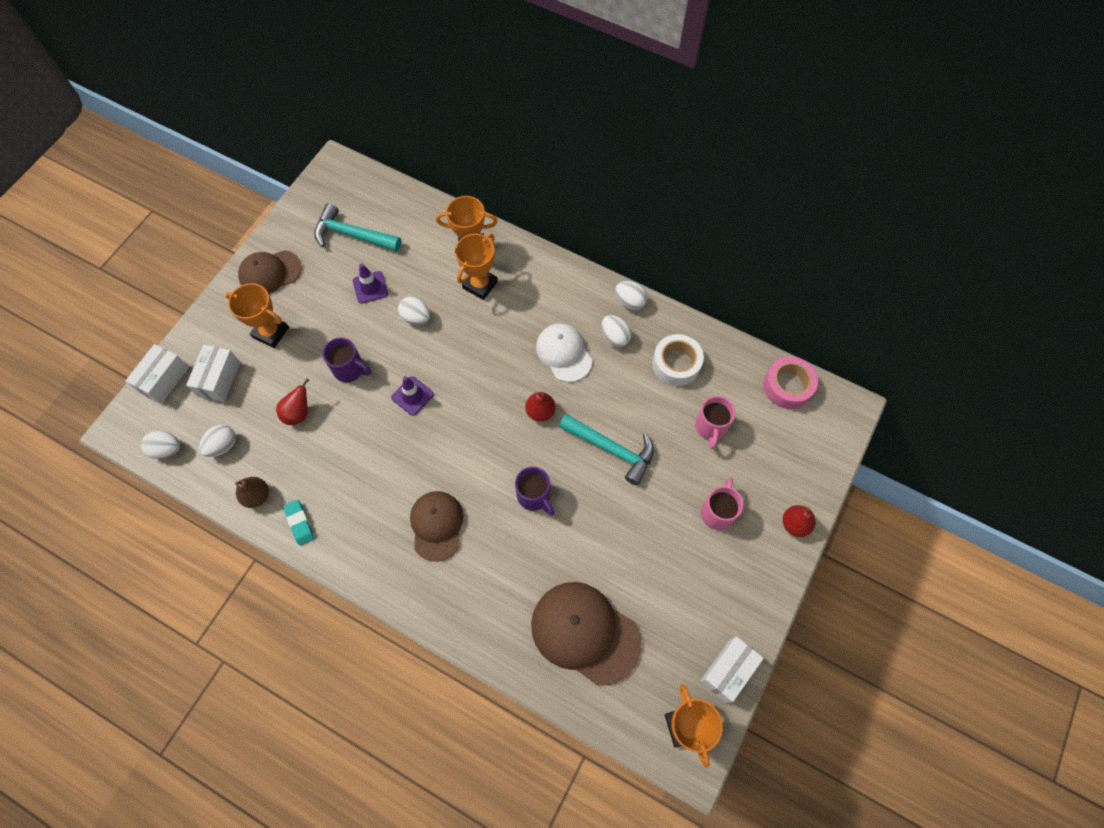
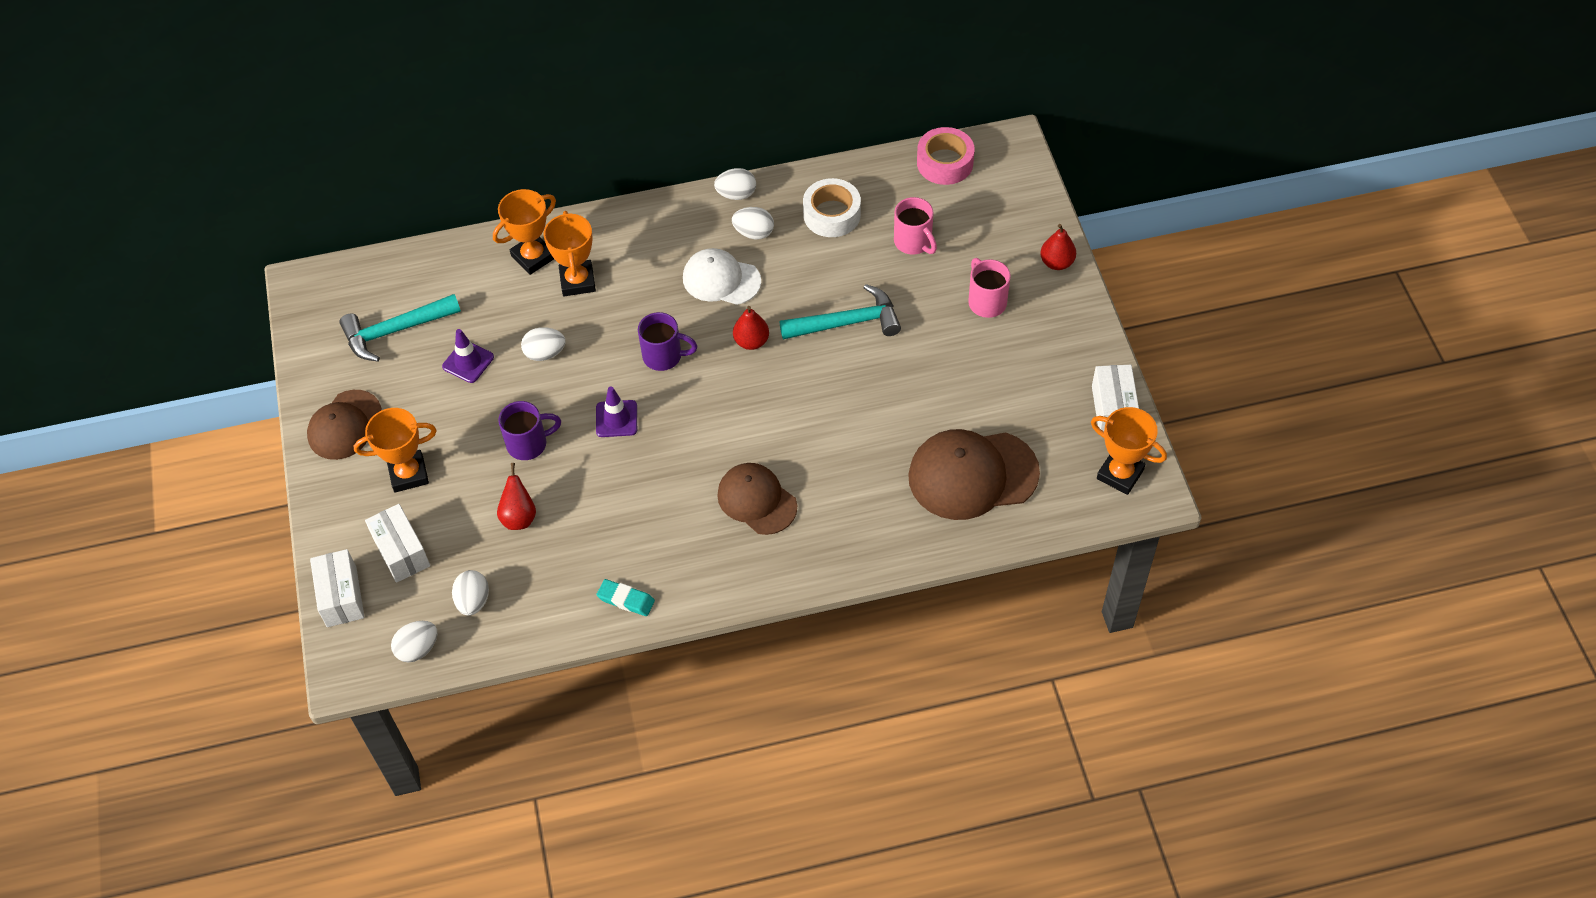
camera: 40 degrees left, 10 degrees down
brown pear [235,477,269,508] -> none
purple mug [515,467,555,516] -> purple mug moved to [638,312,697,371]

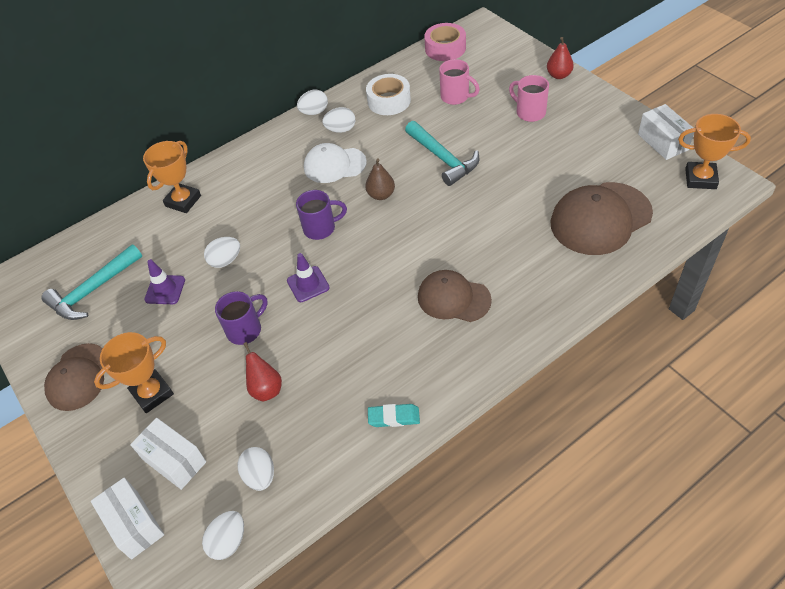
camera: 20 degrees left, 5 degrees down
orange trophy [544,211,596,296] -> none
red pear [733,306,769,350] -> brown pear [365,159,395,200]
turquoise hammer [779,284,901,340] -> turquoise hammer turned 90 degrees clockwise [405,121,479,186]

